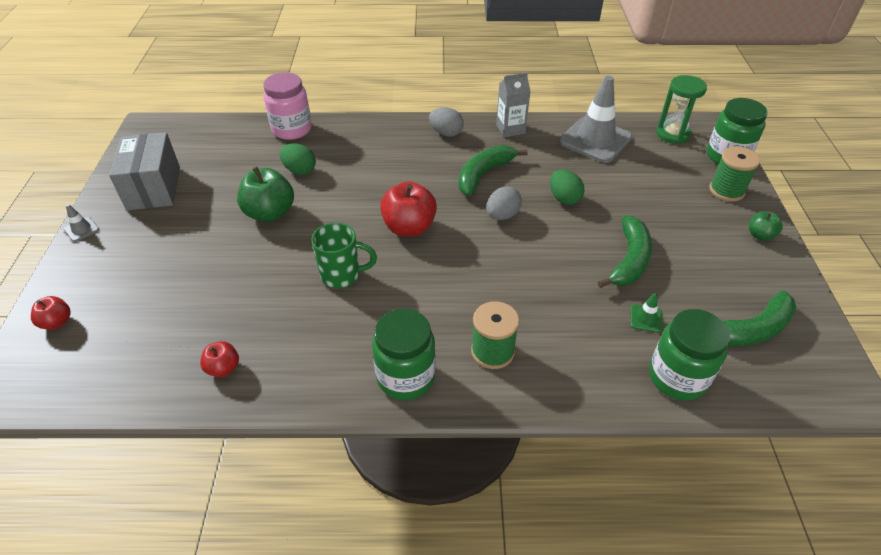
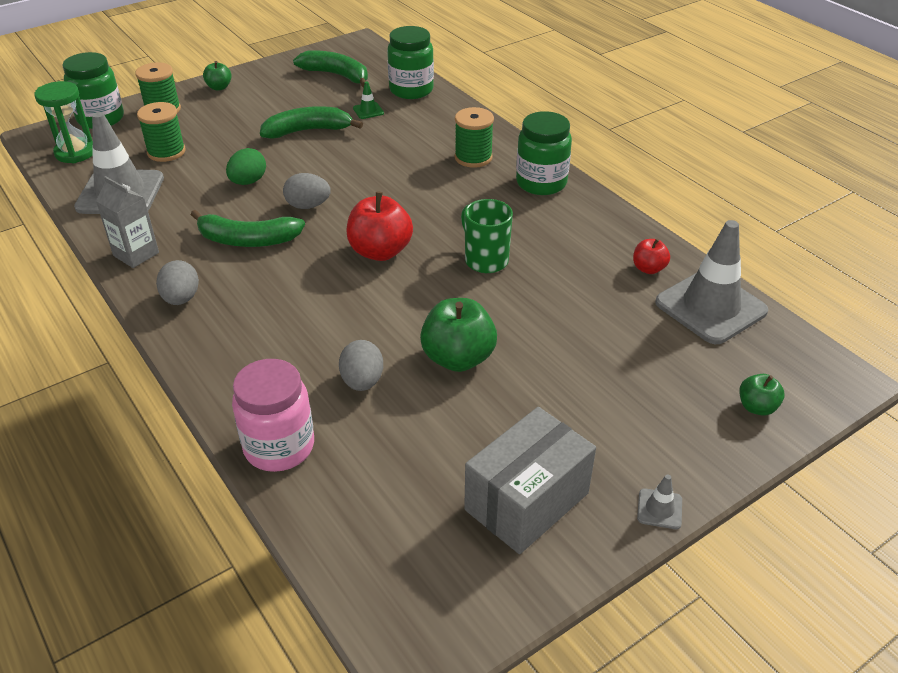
camera: 125 degrees left, 5 degrees down
red apple [31,296,71,329] -> green apple [739,374,785,416]
green egg [279,143,316,175] -> grey egg [339,340,383,391]
none -> green spool [137,102,186,162]
none -> grey traffic cone [655,220,768,344]

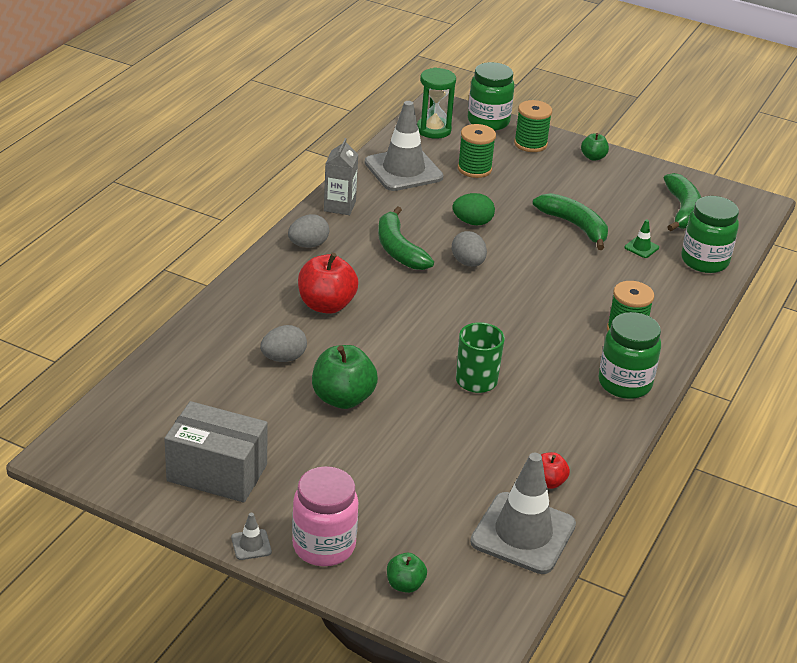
camera: 60 degrees right, 5 degrees down
pink jar [232,359,314,472] -> pink jar moved to [292,466,358,566]
red apple [346,191,413,261] -> red apple moved to [298,253,359,314]

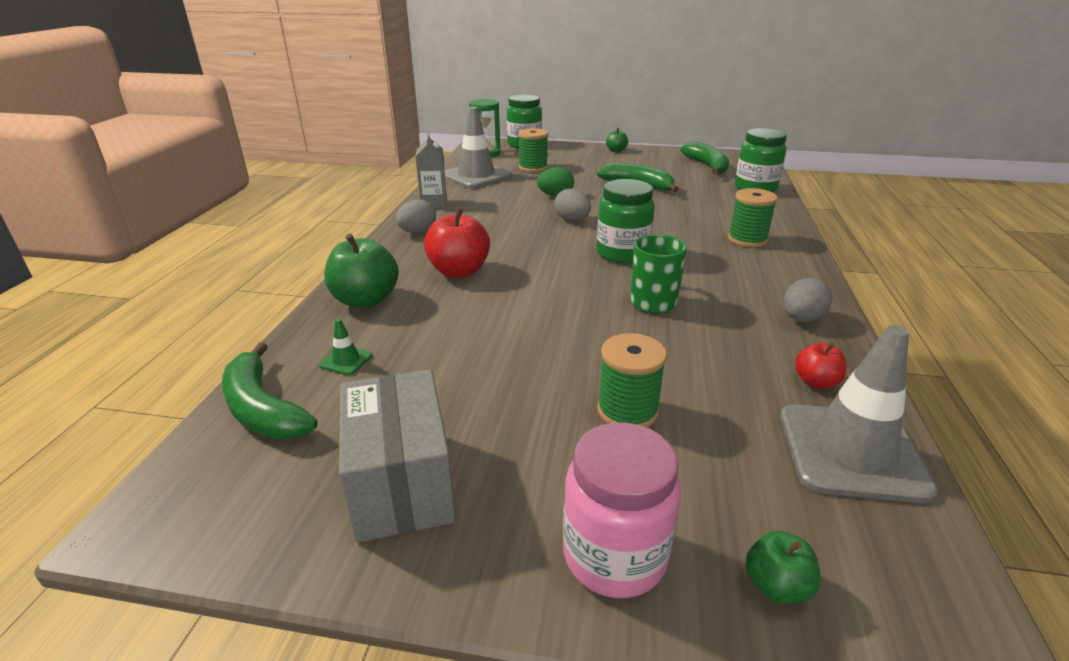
camera: 15 degrees left, 5 degrees down
grey box [164,401,268,503] -> grey box turned 75 degrees clockwise [339,369,456,543]
grey traffic cone [231,513,272,560] -> none
grey egg [260,325,307,362] -> grey egg moved to [784,278,832,322]
green apple [312,345,378,409] -> green apple moved to [324,233,399,308]
green banana [378,206,434,270] -> green banana moved to [222,342,318,440]
green spool [514,100,552,152] -> green spool moved to [597,333,667,428]
green jar [599,312,661,399] -> green jar moved to [597,179,655,264]
green traffic cone [624,220,659,258] -> green traffic cone moved to [319,319,372,375]

